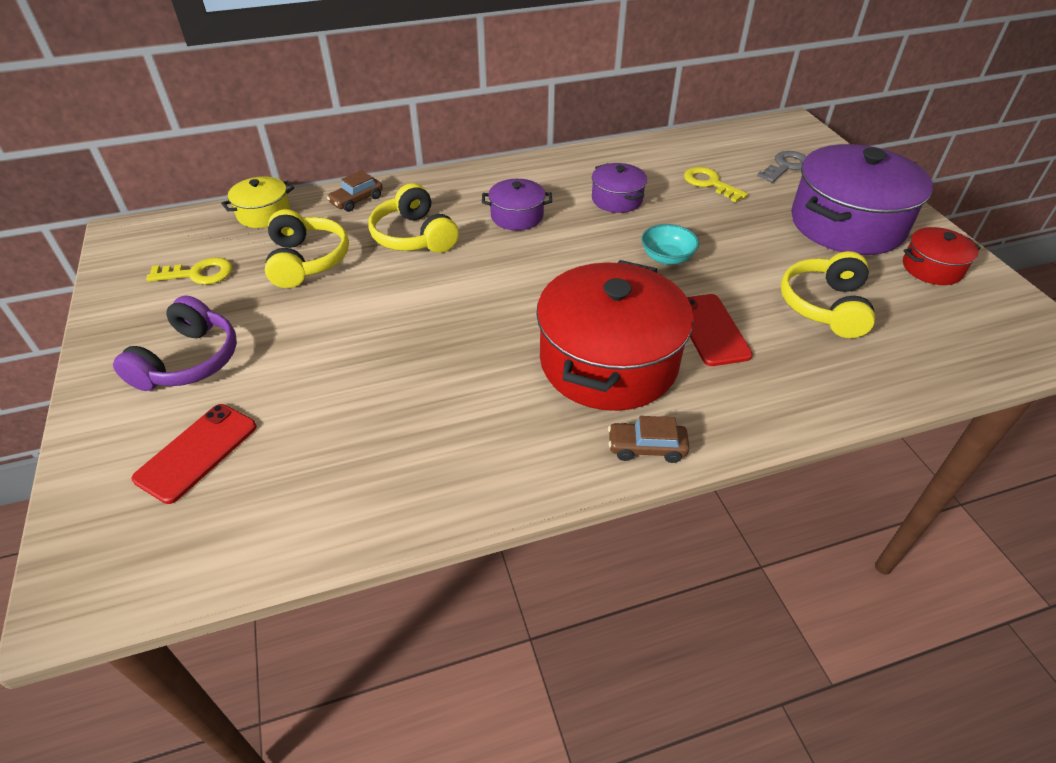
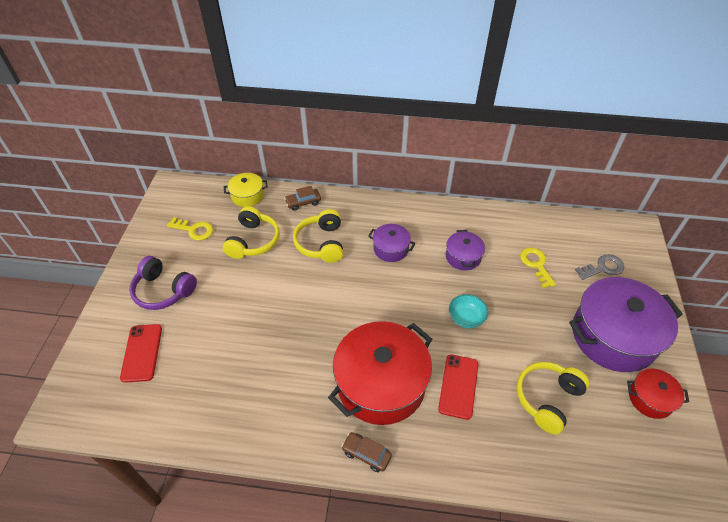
camera: 25 degrees right, 5 degrees up
purple headphones [113,296,237,391] -> purple headphones turned 75 degrees clockwise [129,256,197,310]
red phone [132,404,257,504] -> red phone turned 60 degrees counterclockwise [120,324,162,383]

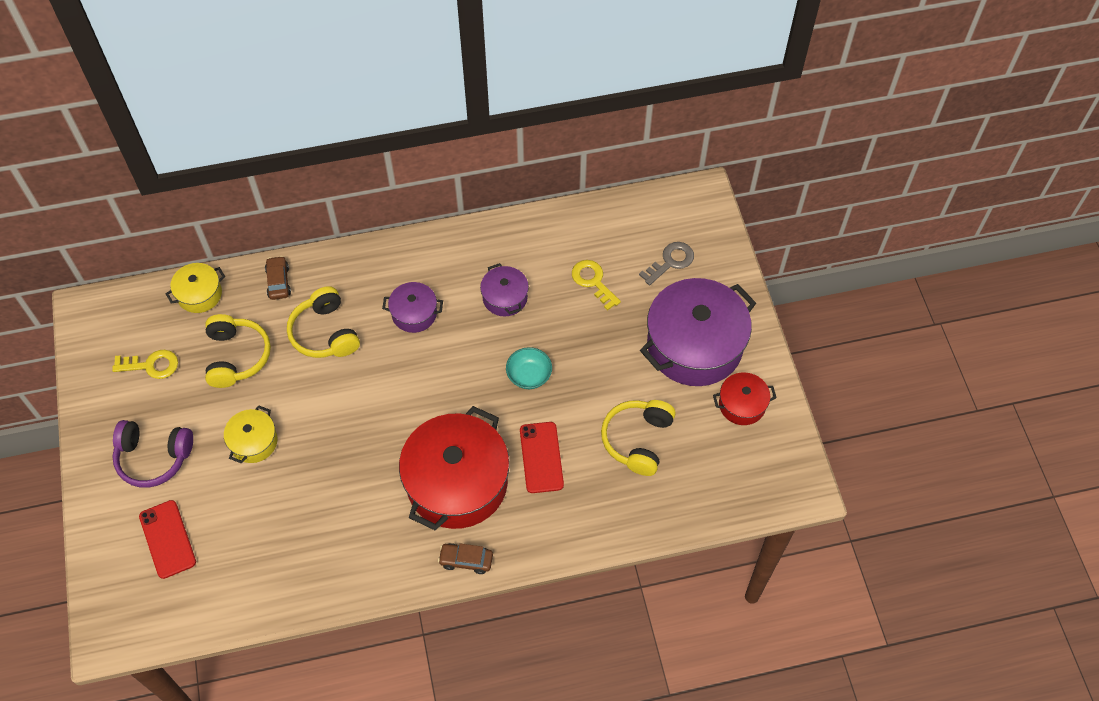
camera: 20 degrees left, 10 degrees up
brown car [284,186,321,211] -> brown car turned 120 degrees clockwise [265,256,291,300]
none -> yellow pot [224,405,277,463]

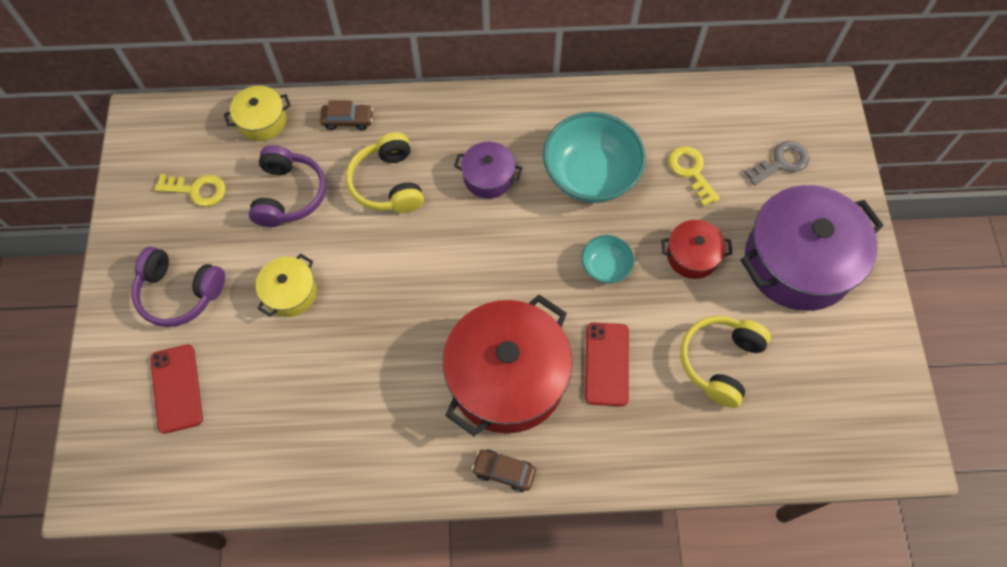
camera: 10 degrees right, 5 degrees up
yellow headphones [205,314,271,388] -> purple headphones [249,145,326,227]
brown car [265,256,291,300] -> brown car turned 90 degrees clockwise [320,100,373,130]
purple pot [480,263,529,317] -> turquoise bowl [543,112,646,203]
red pot [713,372,776,425] -> red pot moved to [661,220,732,279]

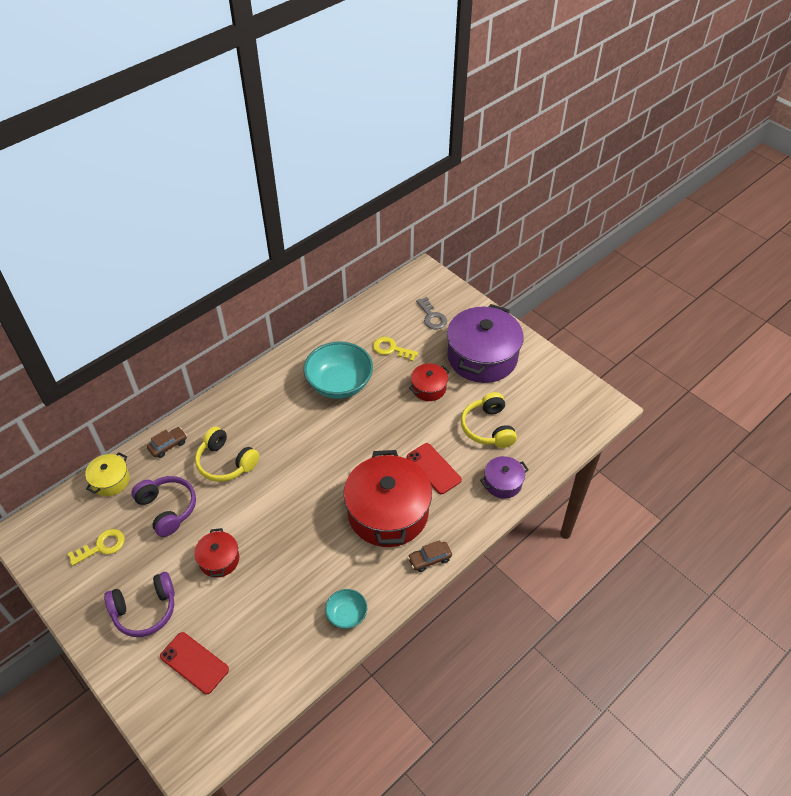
camera: 40 degrees left, 15 degrees down
yellow pot [256,254,317,317] -> red pot [194,528,239,578]
purple pot [454,142,522,199] -> purple pot moved to [480,456,529,499]
turquoise bowl [581,235,634,284] -> turquoise bowl moved to [325,589,367,629]
grey key [744,141,809,186] -> grey key turned 135 degrees clockwise [416,297,447,329]

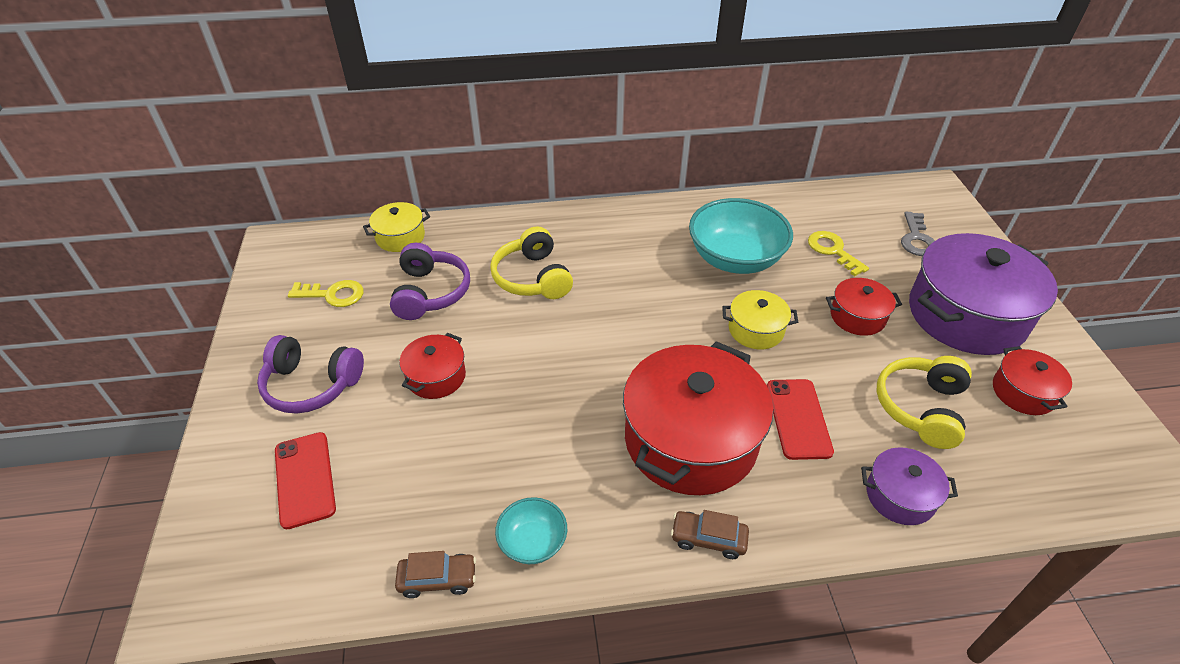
camera: 35 degrees right, 5 degrees down
brown car [147,427,187,458] -> brown car moved to [395,551,476,598]
none -> yellow pot [722,290,798,349]
none -> red pot [993,346,1072,415]

